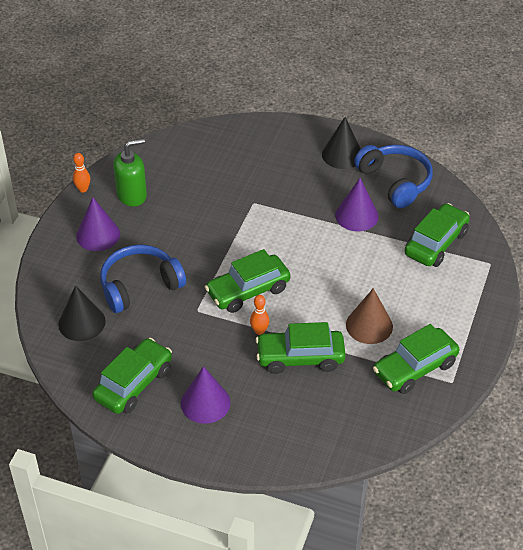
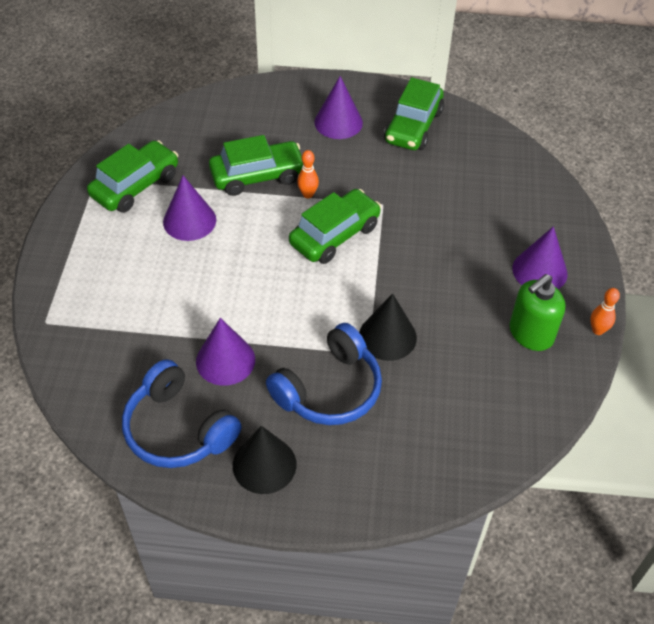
camera: 165 degrees right, 5 degrees up
black cone [58,285,106,341] -> black cone moved to [359,293,417,361]
blue headphones [100,244,186,313] -> blue headphones moved to [266,323,382,425]
brown cone [346,288,393,344] -> purple cone [163,175,216,241]
green car [405,203,470,267] -> none

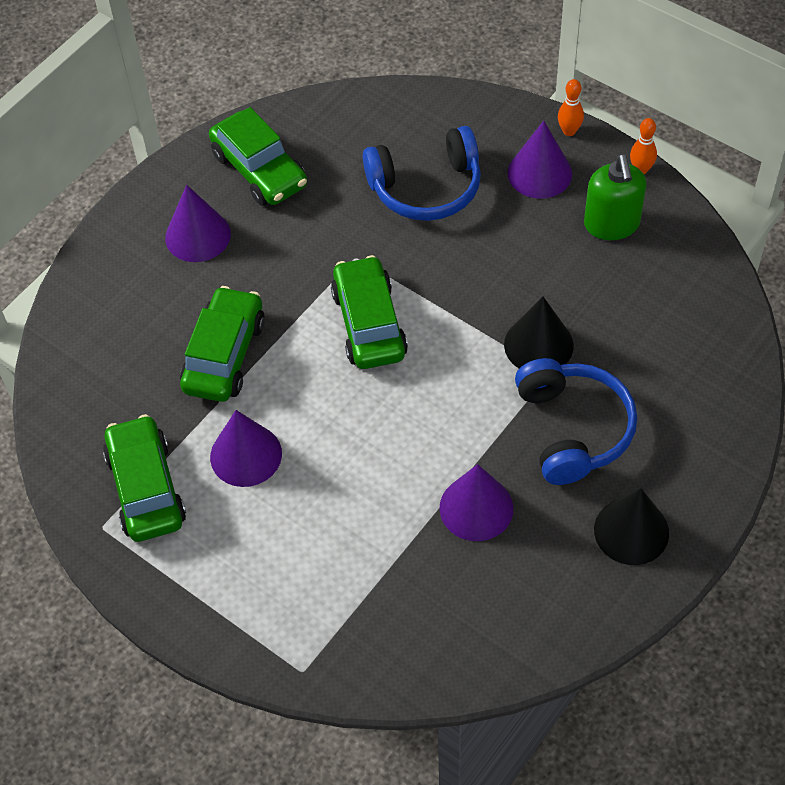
camera: 55 degrees left, 5 degrees up
blue headphones [122,359,242,468] -> blue headphones moved to [363,126,481,221]
orange bowling pin [297,150,319,198] -> orange bowling pin moved to [558,79,584,136]

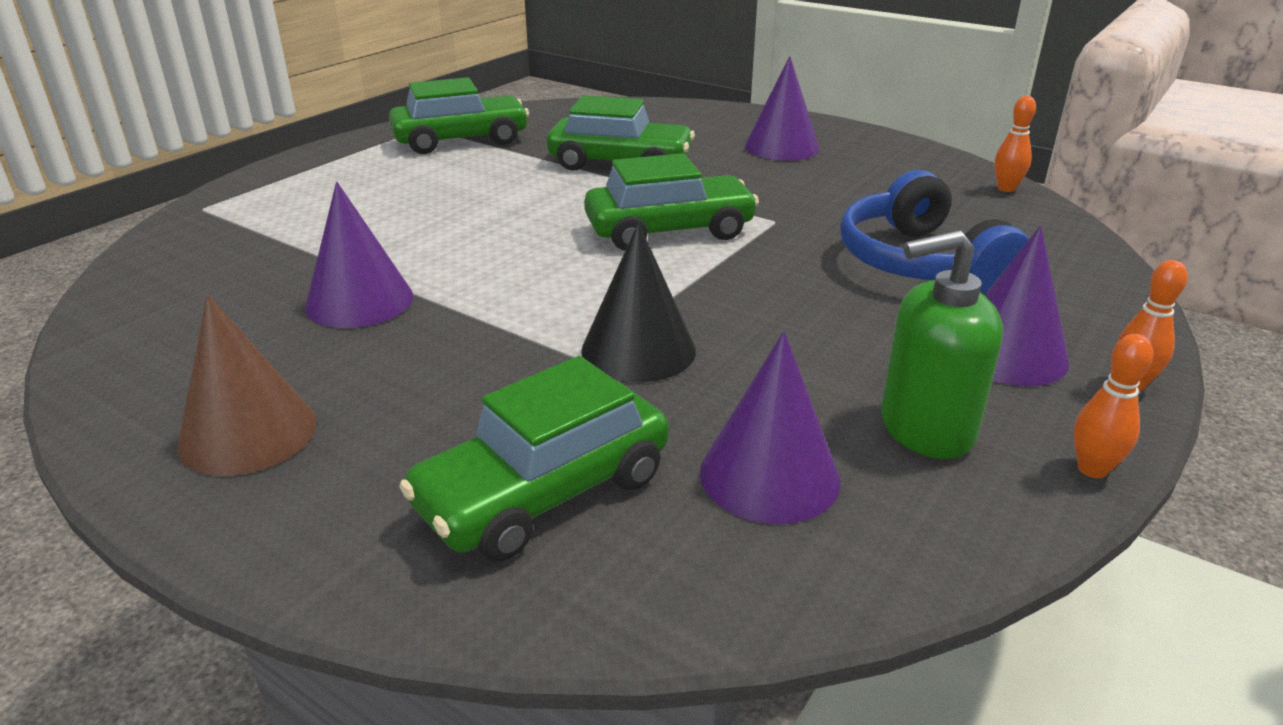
camera: 85 degrees right, 25 degrees down
green car [209,107,307,206] -> green car moved to [399,356,669,561]
purple cone [210,410,282,487] -> purple cone moved to [700,331,841,524]
blue headphones [515,358,637,485] -> none
black cone [594,488,669,565] -> brown cone [177,294,317,476]
none -> orange bowling pin [994,96,1036,192]

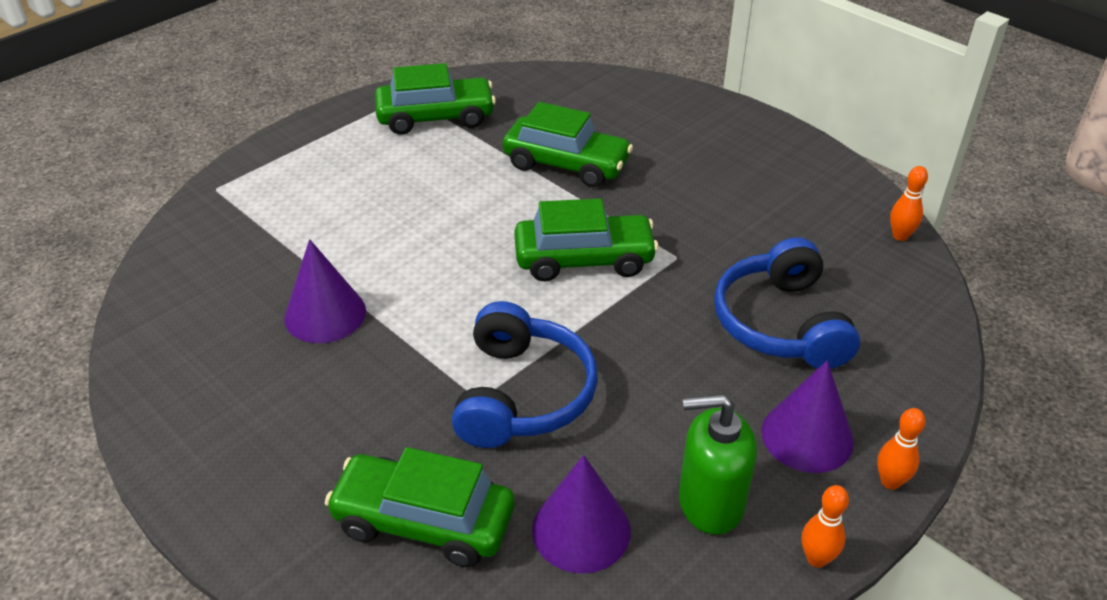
camera: 10 degrees right, 10 degrees up
brown cone [177,294,317,476] -> none
green car [399,356,669,561] -> green car turned 45 degrees clockwise [325,447,515,567]
black cone [581,223,696,382] -> blue headphones [452,301,598,448]
purple cone [745,56,819,161] -> none

